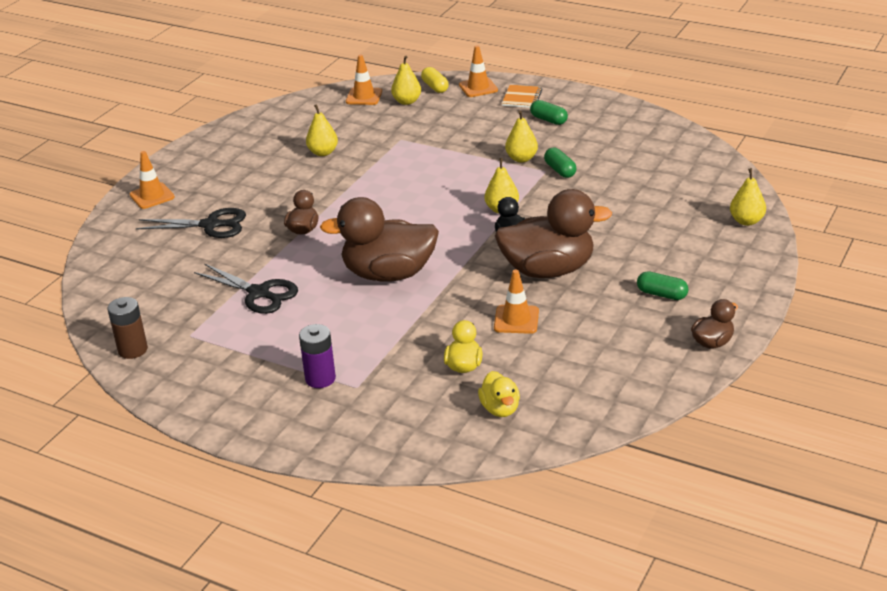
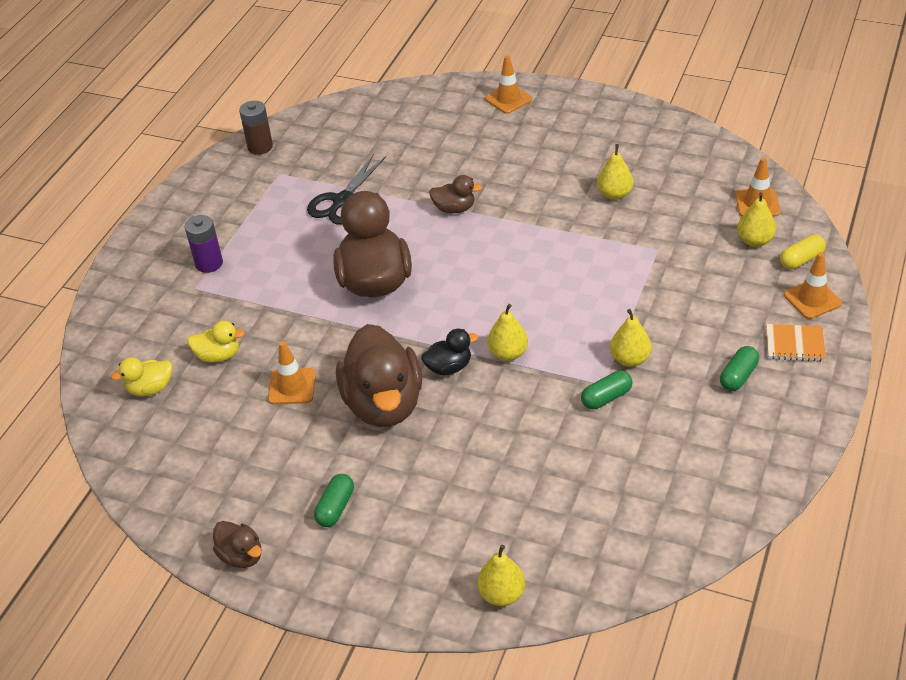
camera: 85 degrees right, 10 degrees up
black scissors [136,208,246,238] -> none

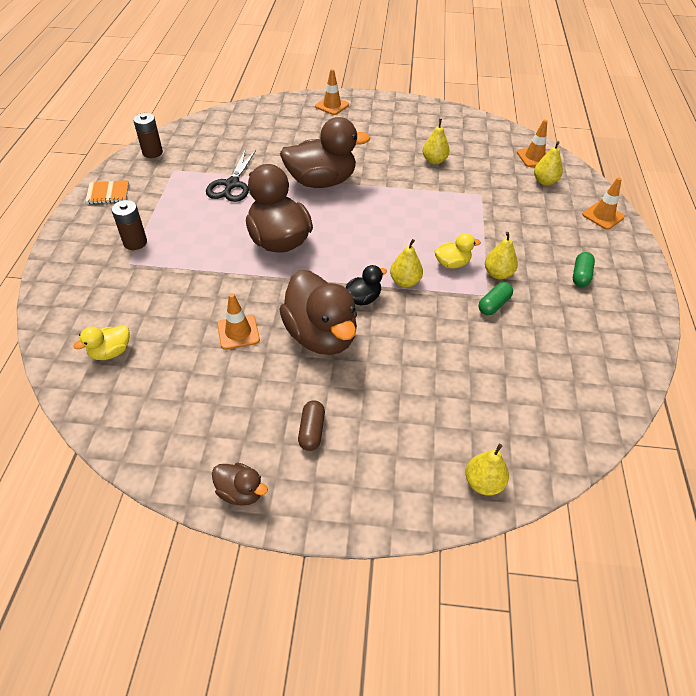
camera: 20 degrees left, 5 degrees up
purple battery [185,215,223,273] -> brown battery [111,200,147,250]
yellow duck [187,321,245,362] -> yellow duck moved to [435,233,481,269]
green capsule [314,474,354,527] -> brown capsule [298,400,325,451]
brown duck [429,175,482,213] -> brown duck [280,117,371,188], size x2.13
orange notebook [766,324,826,362] -> orange notebook moved to [85,180,129,204]
yellow capsule [780,235,826,269] -> none

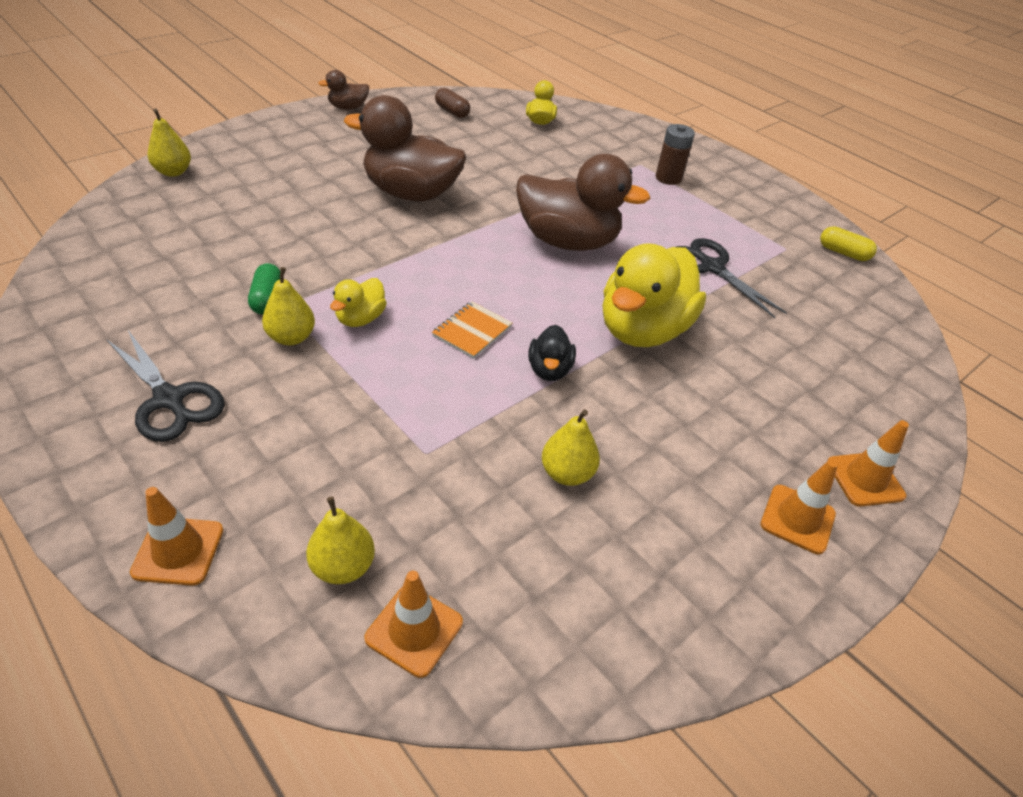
camera: 130 degrees right, 5 degrees down
orange notebook [85,180,129,204] -> orange notebook moved to [432,301,513,359]
brown battery [133,113,163,158] -> yellow capsule [820,226,877,261]
orange traffic cone [217,293,260,350] -> orange traffic cone moved to [760,460,838,555]
brown duck [280,117,371,188] -> yellow duck [603,243,706,347]
brown capsule [298,400,325,451] -> brown capsule moved to [435,88,470,118]
black duck [346,265,387,306] -> black duck moved to [528,325,576,381]
yellow pear [390,239,423,287] -> none
green capsule [573,252,595,287] -> black scissors [106,330,225,442]

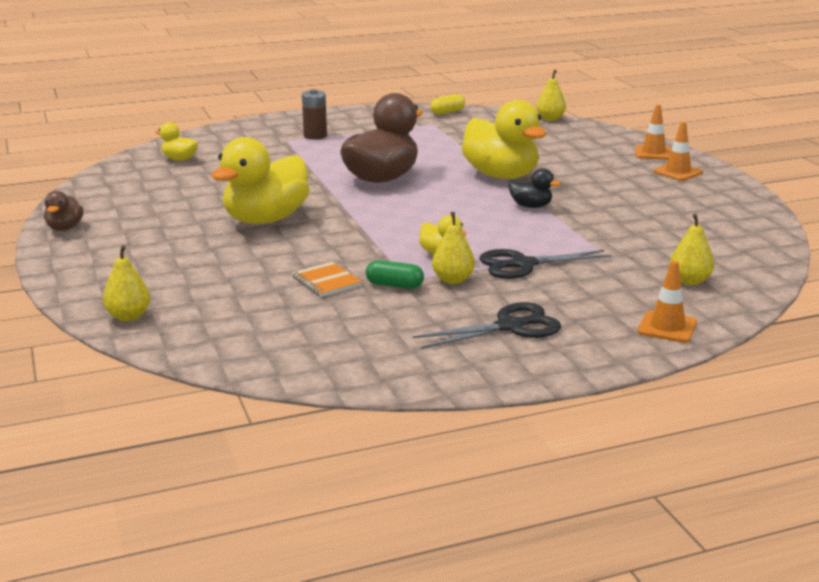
camera: 65 degrees left, 20 degrees down
brown duck [344,95,466,202] -> yellow duck [212,137,310,224]
orange traffic cone [364,571,463,678] -> none
orange notebook [432,301,513,359] -> orange notebook moved to [292,262,362,297]
brown capsule [435,88,470,118] -> none
yellow pear [542,410,600,486] -> yellow pear moved to [536,70,566,121]
black scissors [676,238,787,318] -> black scissors moved to [479,249,611,279]

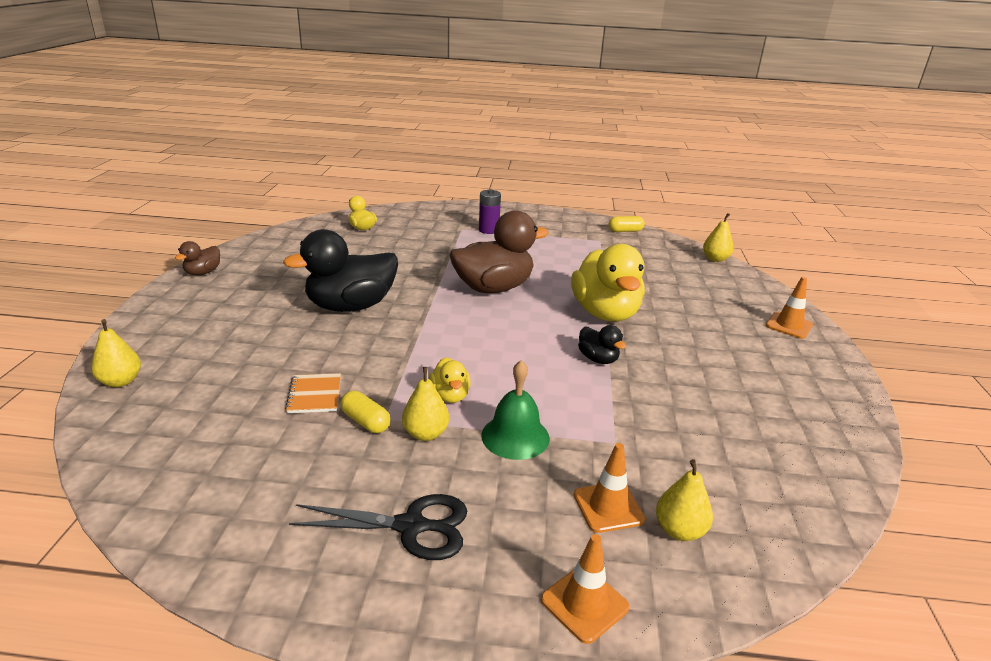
camera: 25 degrees right, 5 degrees up
yellow duck [212,137,310,224] -> black duck [283,229,398,312]
brown battery [302,89,327,140] -> purple battery [479,189,501,234]
green capsule [366,260,424,289] -> yellow capsule [340,391,390,433]
black scissors [479,249,611,279] -> green bell [482,360,550,460]
orange traffic cone [653,121,703,181] -> orange traffic cone moved to [574,443,645,533]

